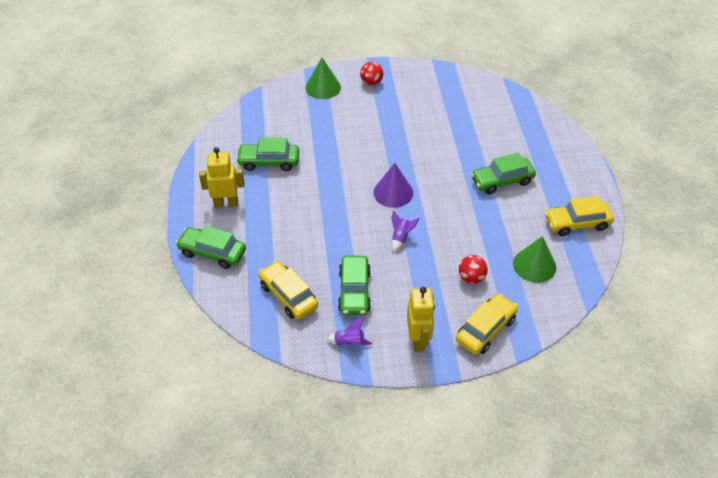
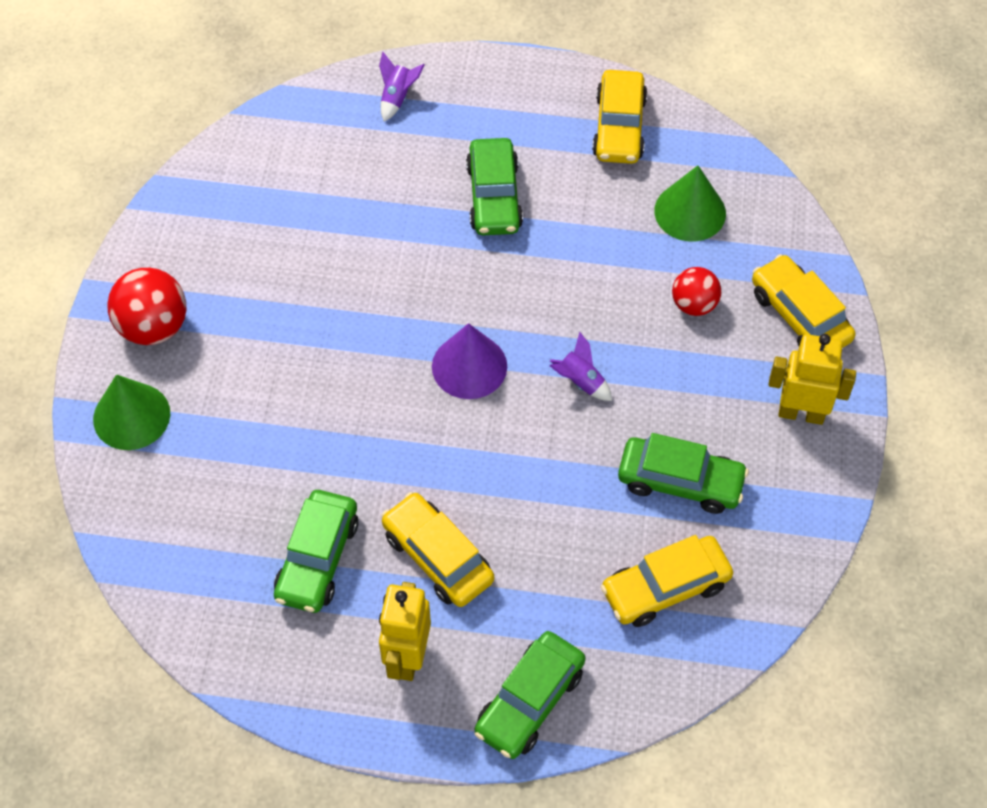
camera: 75 degrees left, 10 degrees up
purple rocket [327,317,373,346] -> purple rocket moved to [379,52,425,122]
red ball [360,62,383,85] -> red ball [107,268,186,345], size x1.57
none -> yellow car [381,492,494,607]

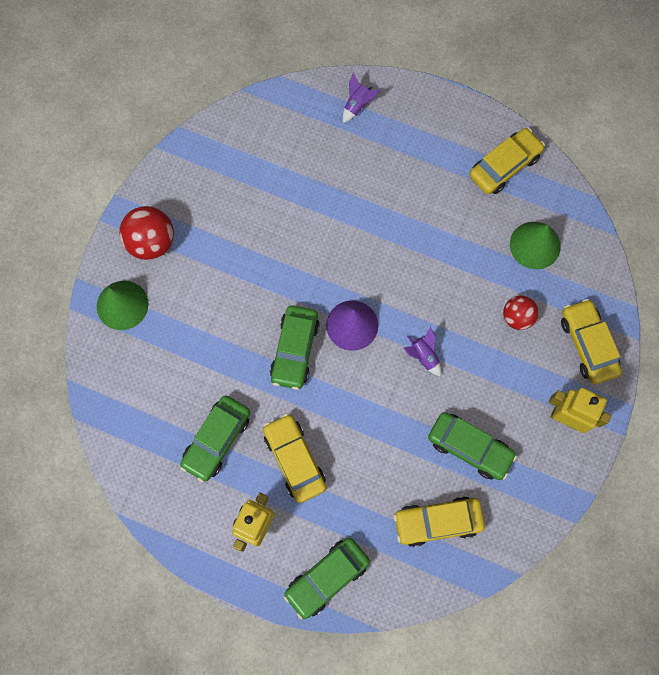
camera: 15 degrees right, 15 degrees up
green car [466,138,523,235] -> green car moved to [270,305,320,390]
yellow car [592,70,648,164] -> yellow car turned 150 degrees counterclockwise [469,128,545,194]

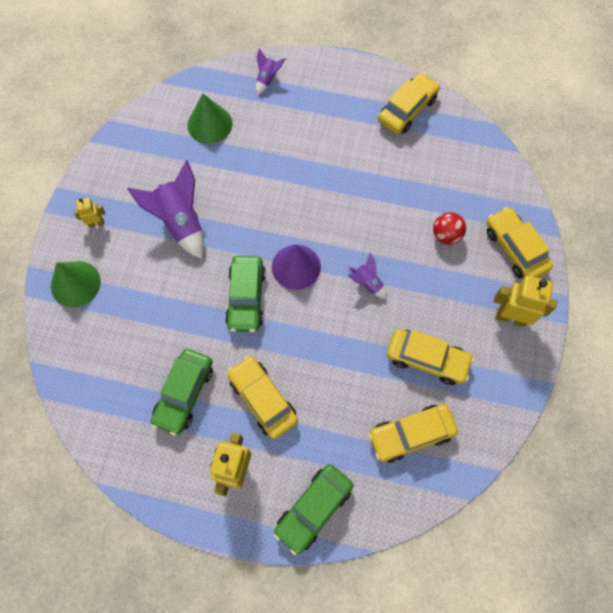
camera: 10 degrees left, 5 degrees down
red ball [119,206,174,260] -> yellow robot [74,198,105,228]
green car [428,412,517,480] -> yellow car [387,329,474,385]
green cone [510,222,561,269] -> green cone moved to [187,93,233,144]
none -> purple rocket [128,160,204,259]

